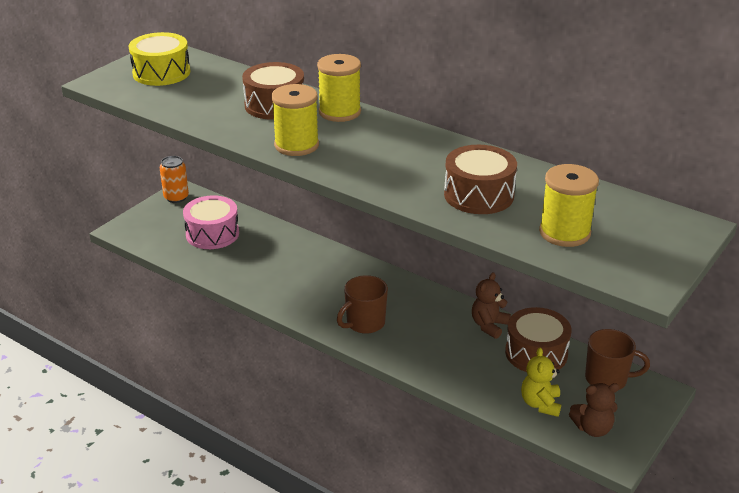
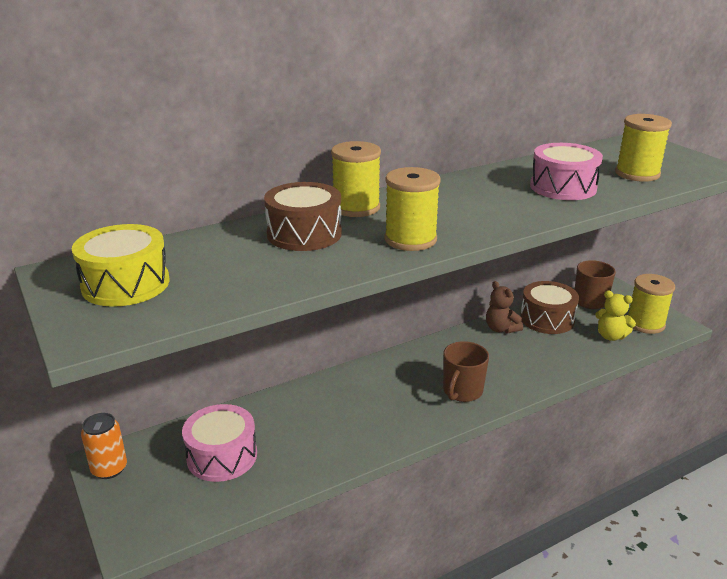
camera: 65 degrees left, 5 degrees down
brown mug [337,275,388,334] -> brown mug turned 45 degrees clockwise [443,341,489,402]
brown drum [444,145,517,214] -> pink drum [530,143,603,200]
brown teddy bear [569,383,619,437] -> yellow spool [628,274,675,334]

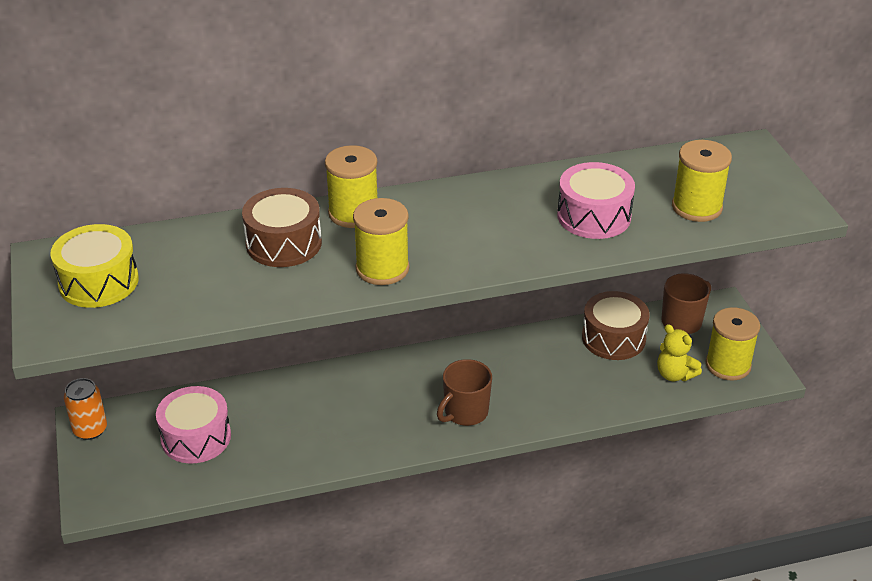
camera: 15 degrees right, 10 degrees up
brown teddy bear [486,281,523,334] -> none

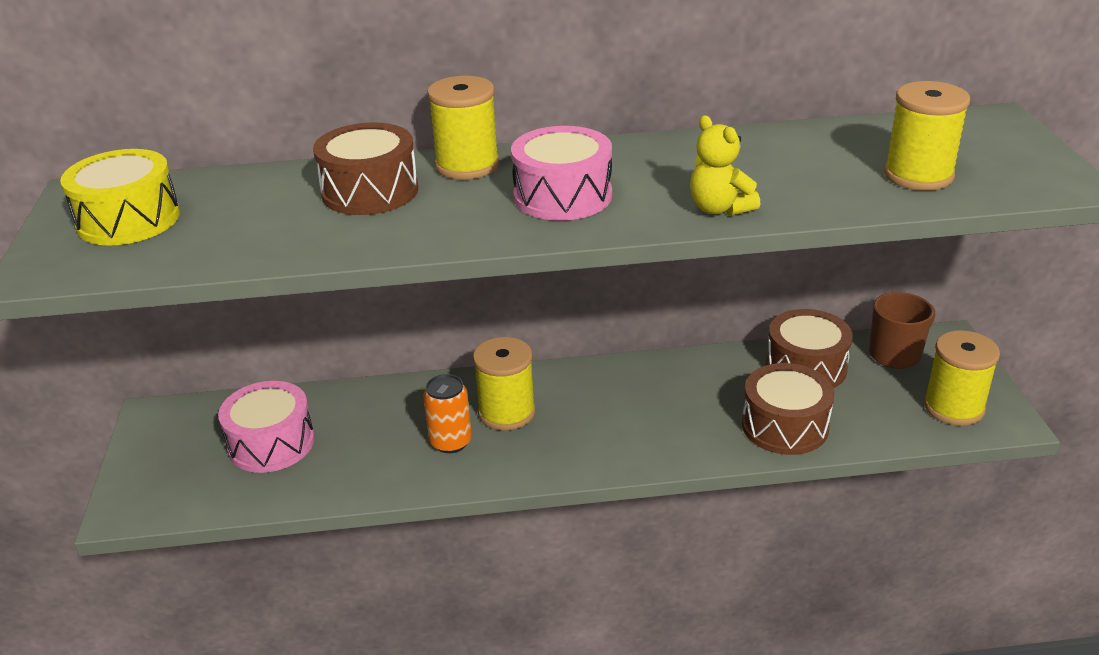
camera: 10 degrees right, 5 degrees down
orange can [64,378,107,440] -> orange can moved to [423,374,472,453]
yellow spool [353,198,409,285] -> yellow spool moved to [473,337,535,430]
brown mug [437,359,492,426] -> none
pink drum [557,162,635,239] -> pink drum moved to [511,126,612,221]
yellow teddy bear [657,324,702,381] -> yellow teddy bear moved to [690,115,760,216]
none -> brown drum [742,363,834,455]

